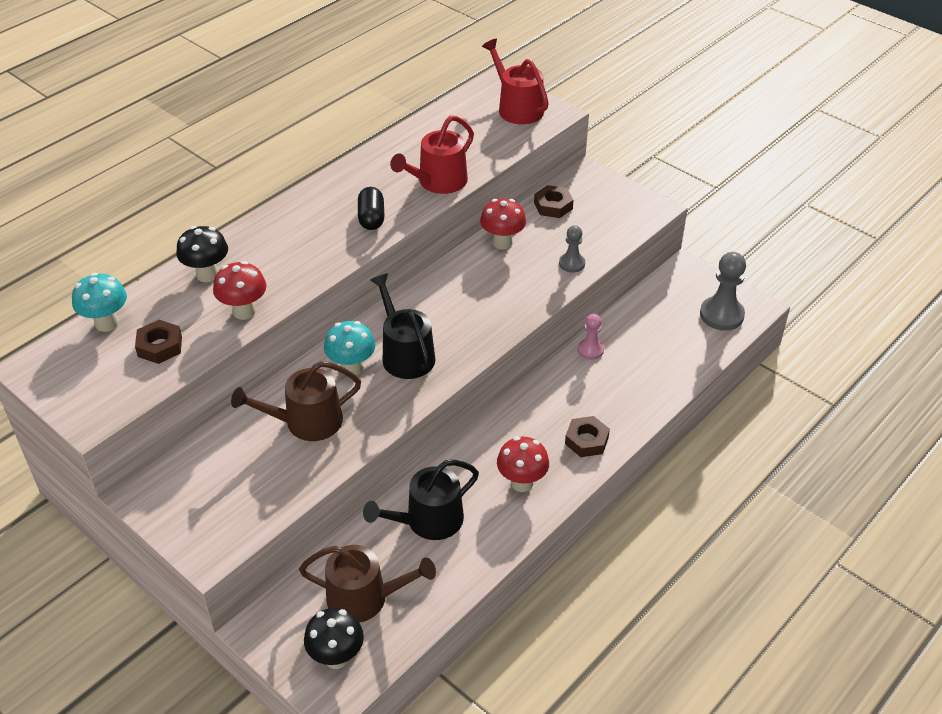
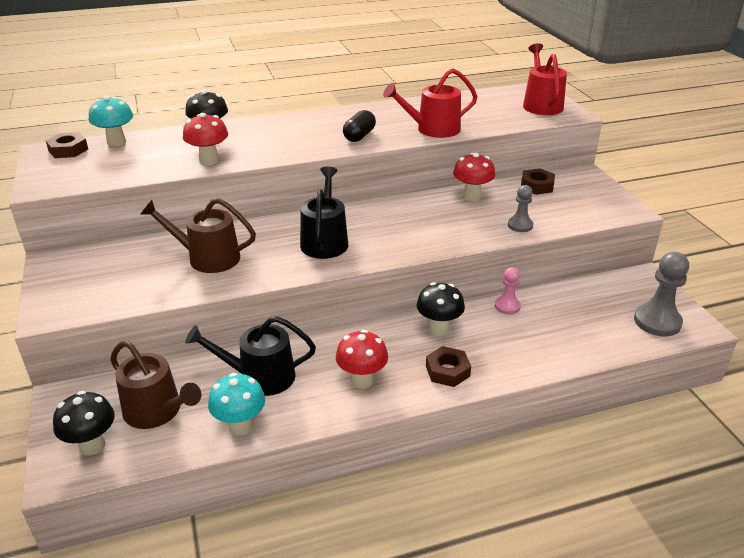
camera: 30 degrees right, 10 degrees down
brown nut [135,320,182,364] -> brown nut moved to [46,132,88,158]
turquoise mushroom [324,321,375,376] -> turquoise mushroom moved to [208,373,265,436]
none -> black mushroom [417,282,465,336]

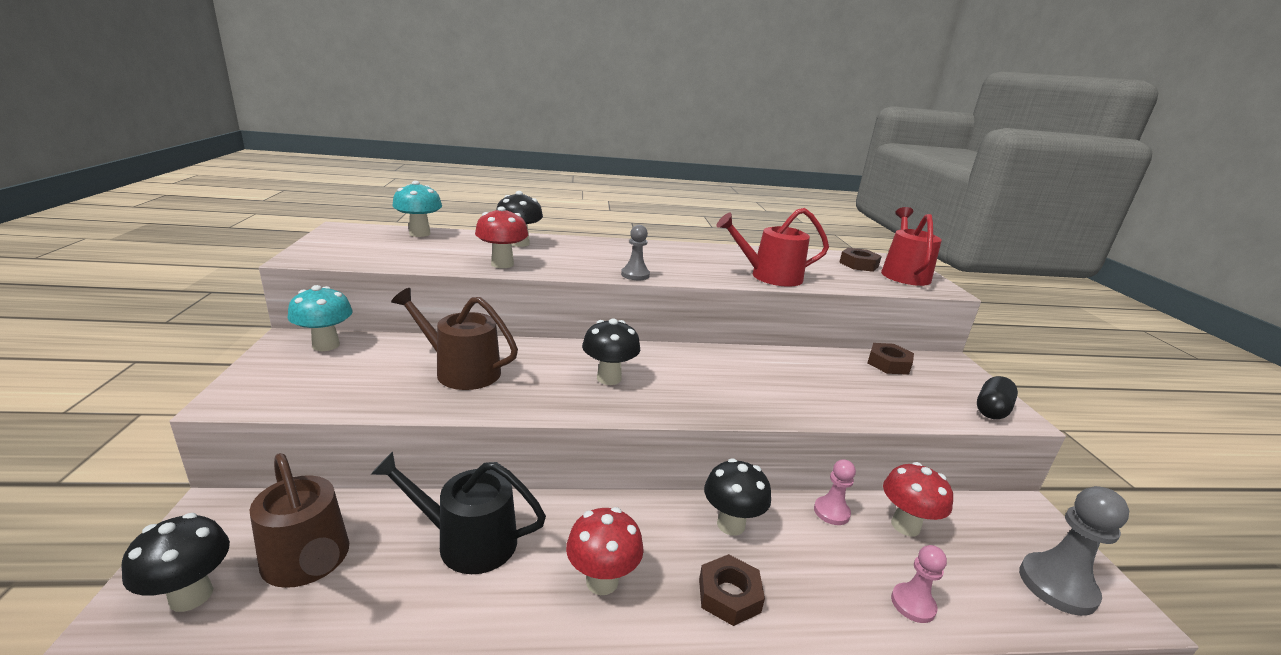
camera: 10 degrees right, 10 degrees down
brown nut [46,132,88,158] -> brown nut moved to [839,248,882,272]
turquoise mushroom [208,373,265,436] -> turquoise mushroom moved to [288,285,353,351]
black watering can [300,167,348,259] -> black mushroom [582,319,640,385]
black capsule [343,110,376,142] -> black capsule moved to [977,376,1018,419]
red mushroom [453,153,495,201] -> red mushroom moved to [883,462,953,536]
grey pawn [508,185,533,232] -> grey pawn moved to [621,225,650,280]
none -> pink pawn [891,545,947,623]

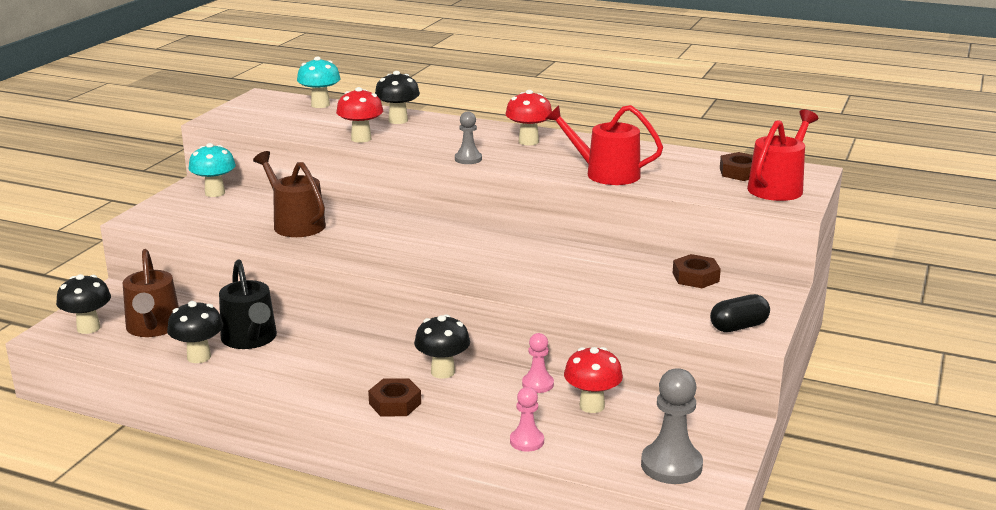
camera: 30 degrees right, 0 degrees up
black watering can [371,451,546,574] -> black watering can turned 150 degrees counterclockwise [219,260,277,349]
red mushroom [566,507,644,595] -> red mushroom moved to [505,90,552,145]
black mushroom [582,319,640,385] -> black mushroom moved to [167,301,223,363]

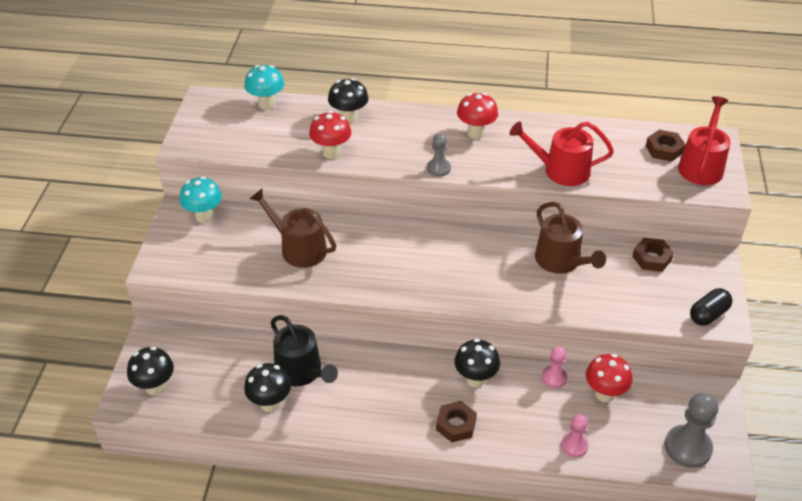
camera: 15 degrees left, 20 degrees up
brown watering can [123,249,179,337] -> brown watering can moved to [535,201,606,274]

